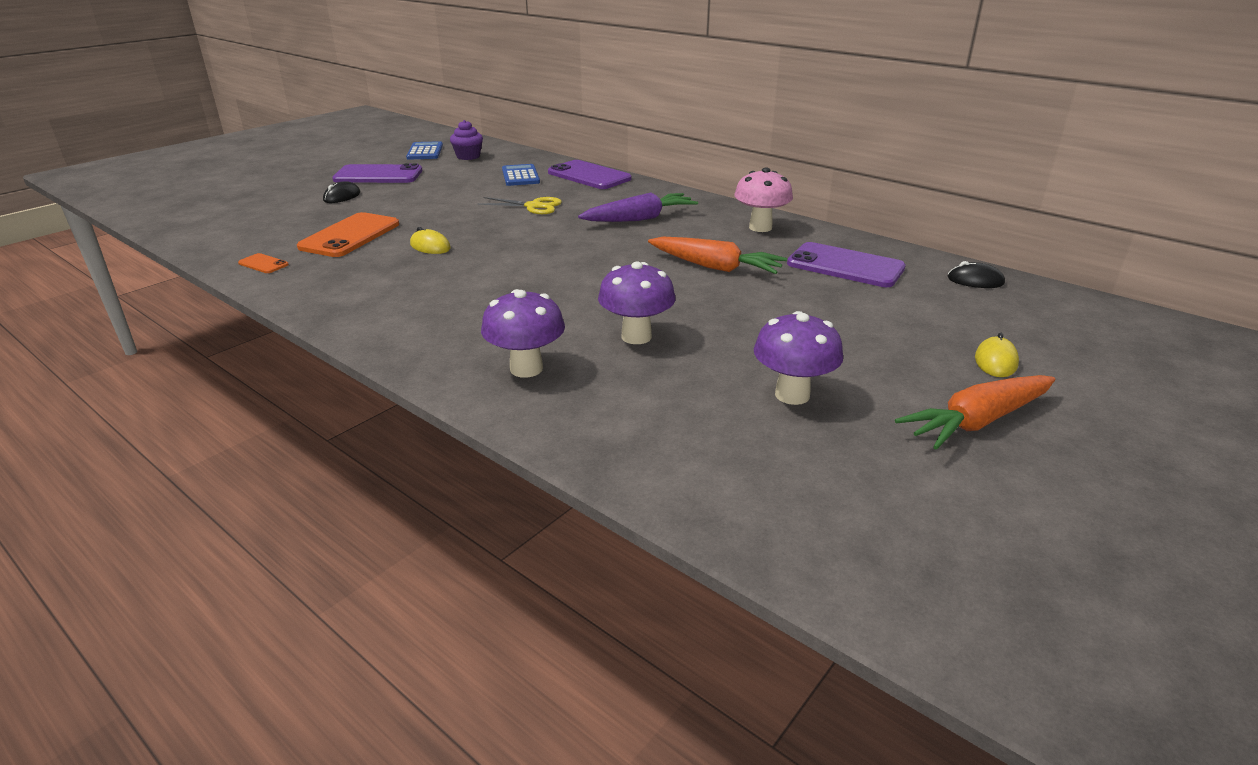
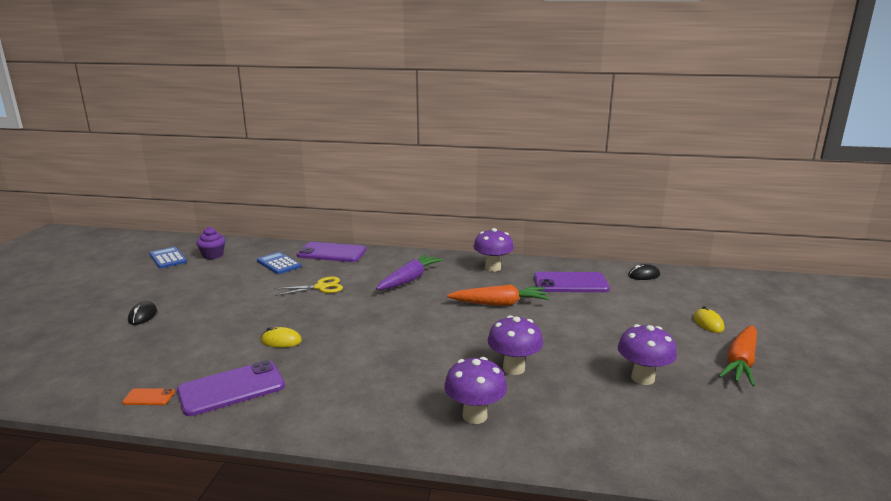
camera: 30 degrees left, 10 degrees down
orange phone [297,212,399,257] -> none
purple phone [332,163,422,183] -> purple phone moved to [177,360,285,416]
pink mushroom [735,167,793,232] -> purple mushroom [474,228,514,272]

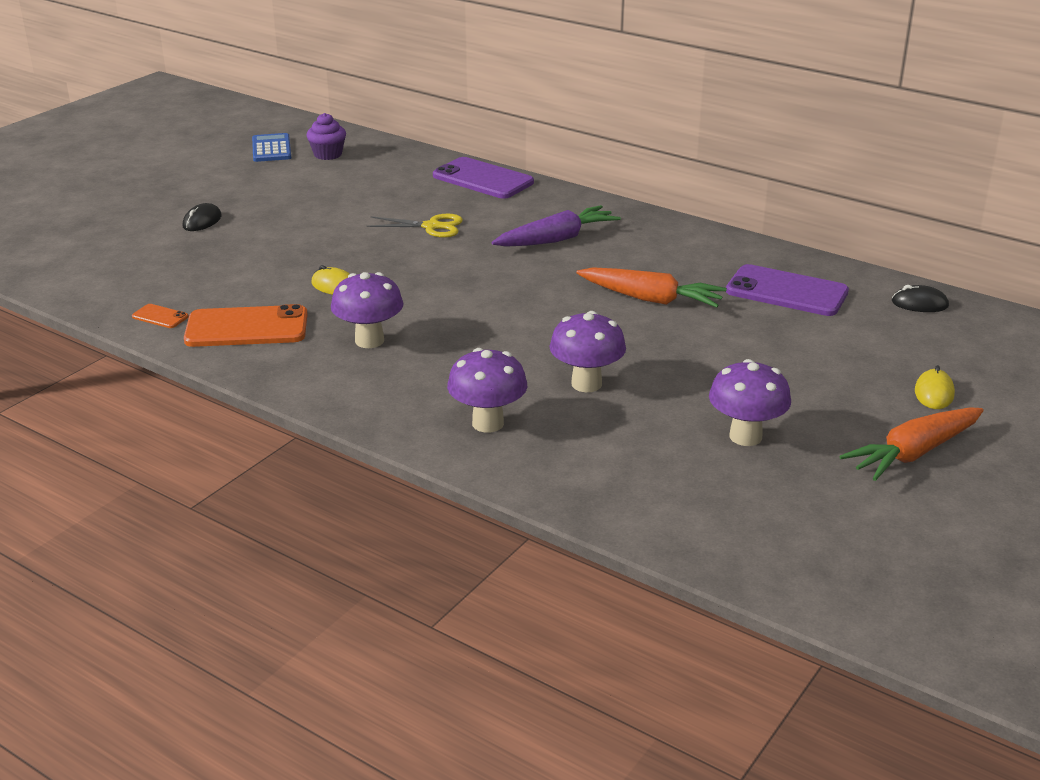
camera: 25 degrees right, 10 degrees up
purple phone [177,360,285,416] -> orange phone [184,304,308,347]
blue calculator [257,252,301,274] -> none
purple mushroom [474,228,514,272] -> purple mushroom moved to [331,272,404,348]

